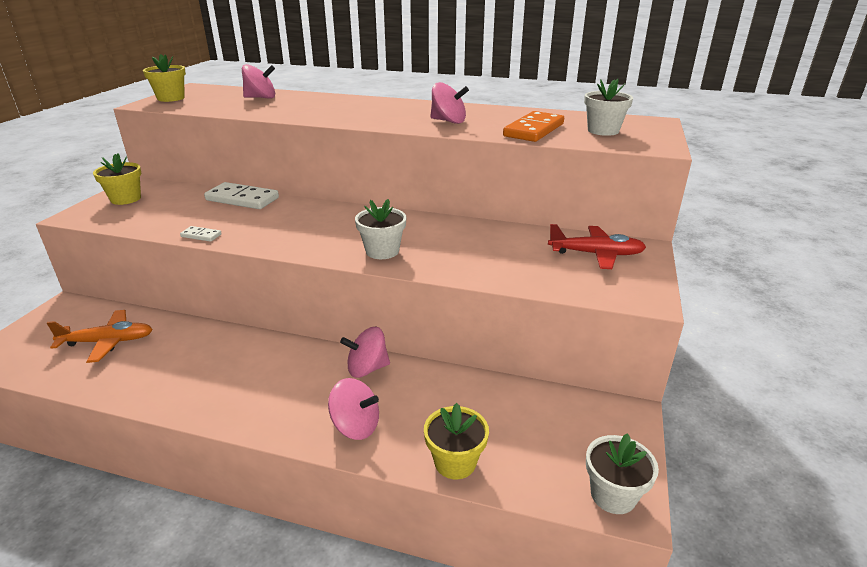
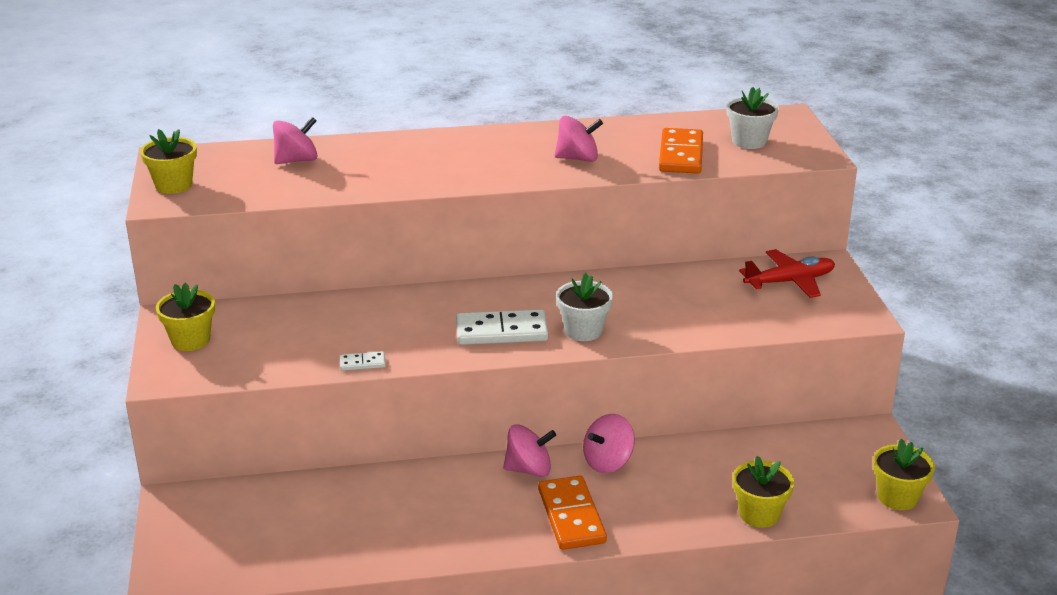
camera: 25 degrees left, 0 degrees up
orange plane [47,310,153,363] -> none
white domino [204,182,279,209] -> white domino moved to [456,309,548,345]
pink spinning top [328,378,379,440] -> pink spinning top moved to [503,424,556,477]
white flower pot [586,433,659,514] -> yellow flower pot [873,439,935,510]
none -> orange domino [538,476,607,550]

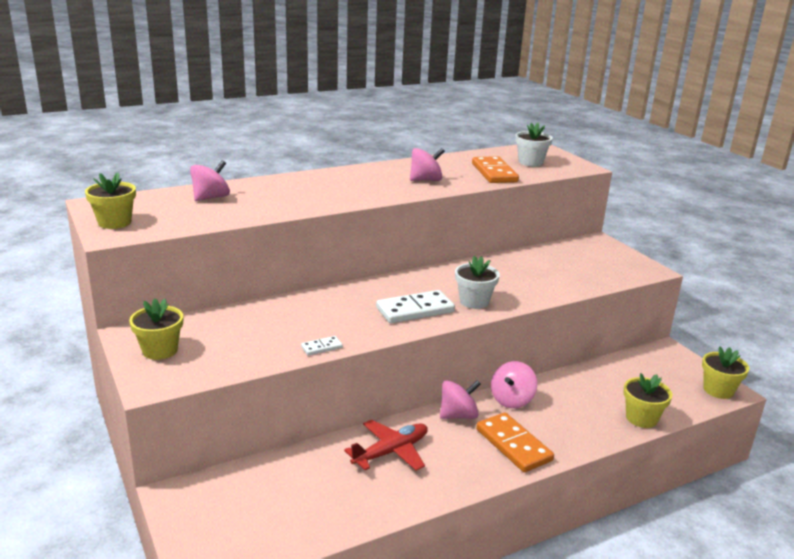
camera: 20 degrees left, 5 degrees down
red plane [739,249,835,298] -> red plane moved to [344,420,428,471]

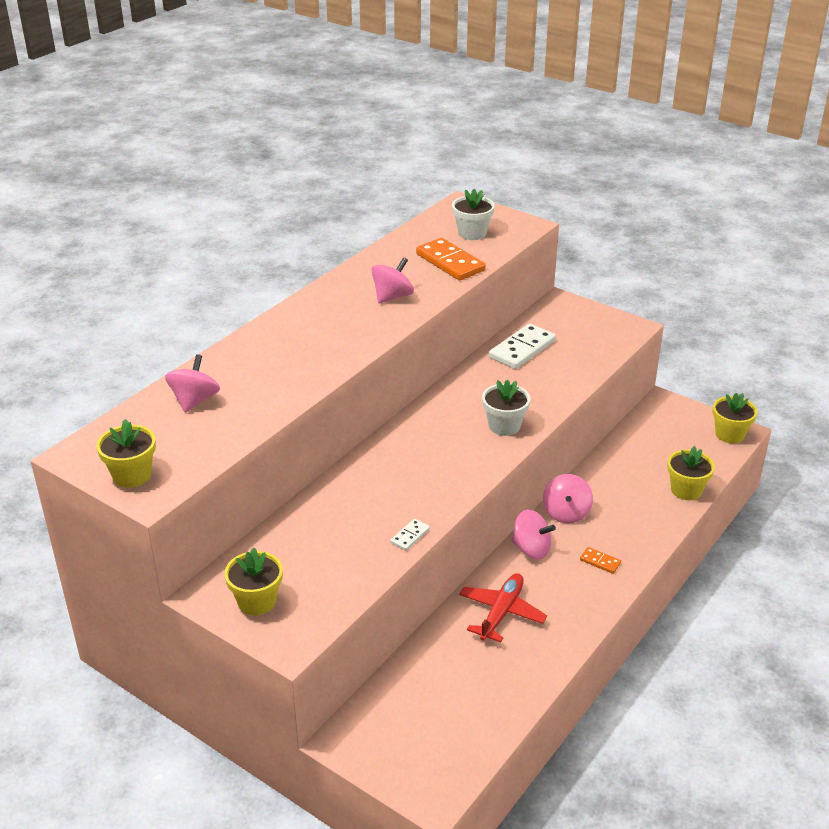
camera: 25 degrees left, 10 degrees up
white domino [376,290,455,323] -> white domino moved to [489,323,556,369]
pink spinning top [440,380,481,419] -> pink spinning top turned 75 degrees clockwise [512,509,556,559]
orange domino [476,412,554,472] -> orange domino [580,547,621,574], size x0.48

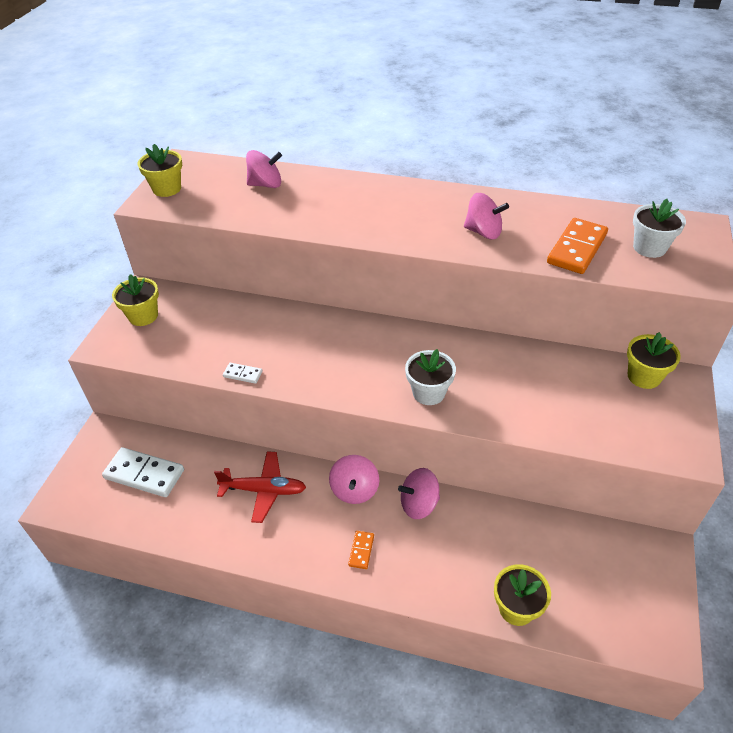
camera: 70 degrees right, 10 degrees up
white domino [489,323,556,369] -> white domino moved to [102,447,184,497]
yellow flower pot [713,393,758,443] -> yellow flower pot moved to [627,332,681,389]

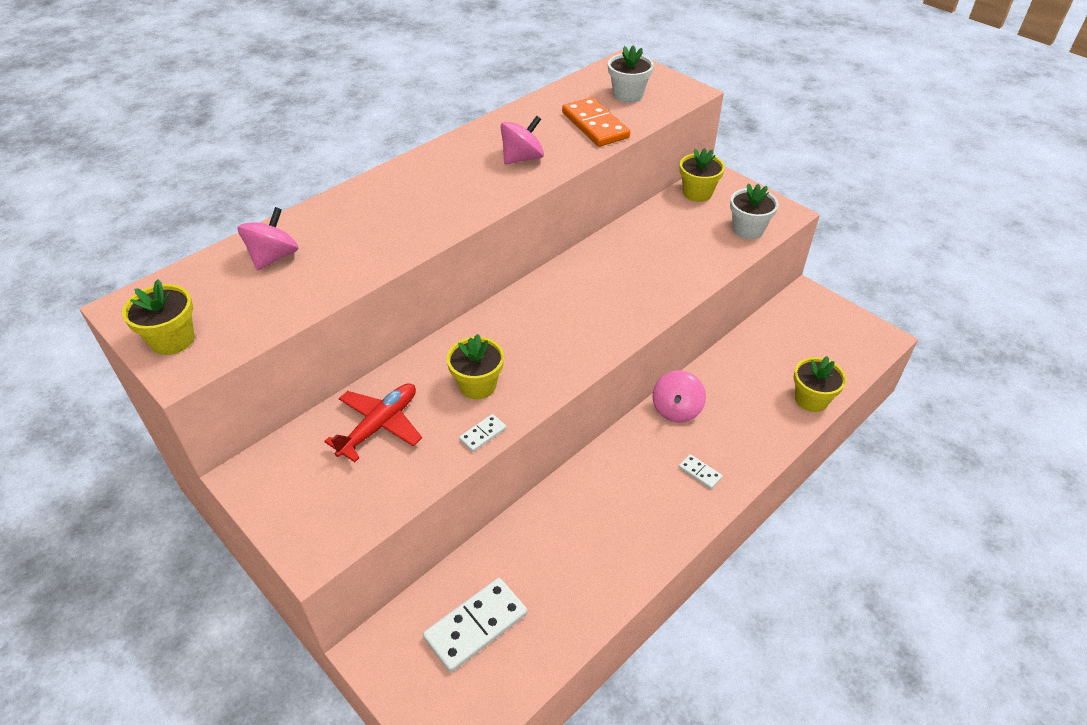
camera: 60 degrees left, 0 degrees up
yellow flower pot [112,274,159,326] -> yellow flower pot moved to [446,334,504,399]
red plane [214,451,306,523] -> red plane moved to [324,383,422,462]
pink spinning top [329,455,379,504] -> none
orange domino [348,531,374,569] -> white domino [679,454,722,489]
white flower pot [405,349,456,405] -> white flower pot moved to [730,183,778,239]

